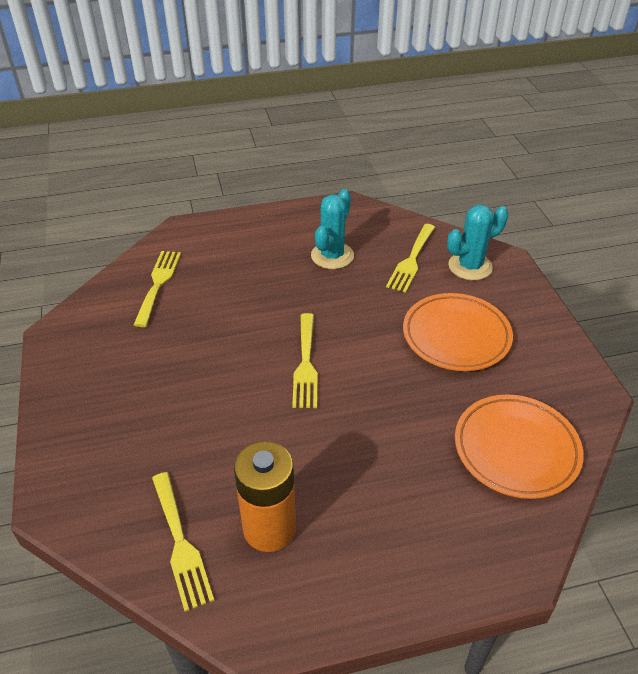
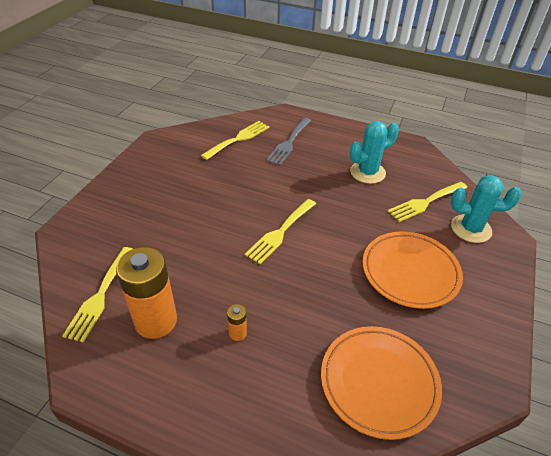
camera: 35 degrees right, 0 degrees up
none -> orange battery [227,304,247,341]
none -> grey fork [266,118,311,166]

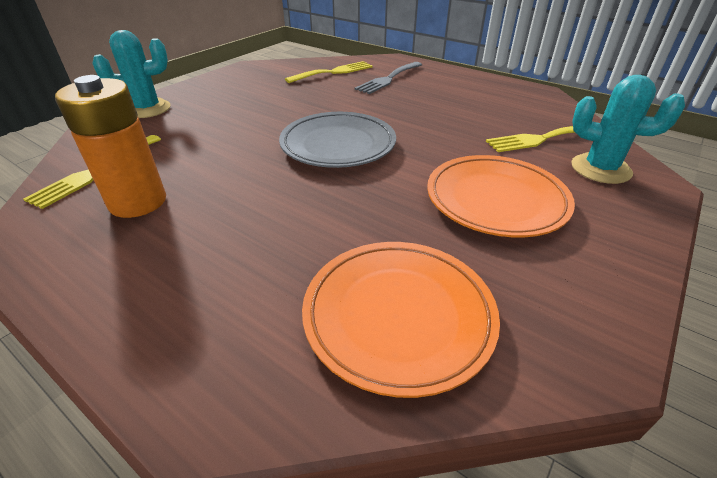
camera: 15 degrees right, 5 degrees down
orange battery [227,304,247,341] -> none
yellow fork [245,199,316,264] -> grey plate [279,112,396,168]
turquoise cactus [350,121,399,184] -> turquoise cactus moved to [92,30,170,118]

